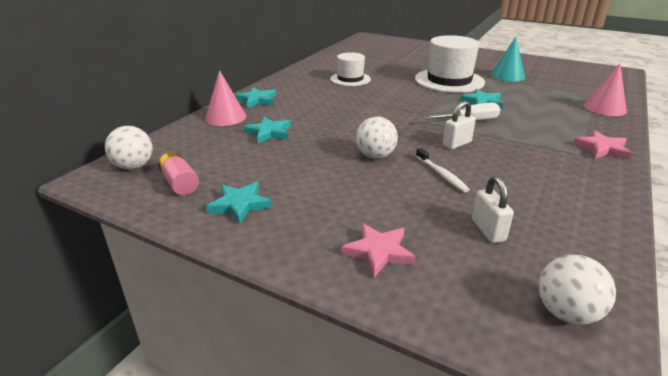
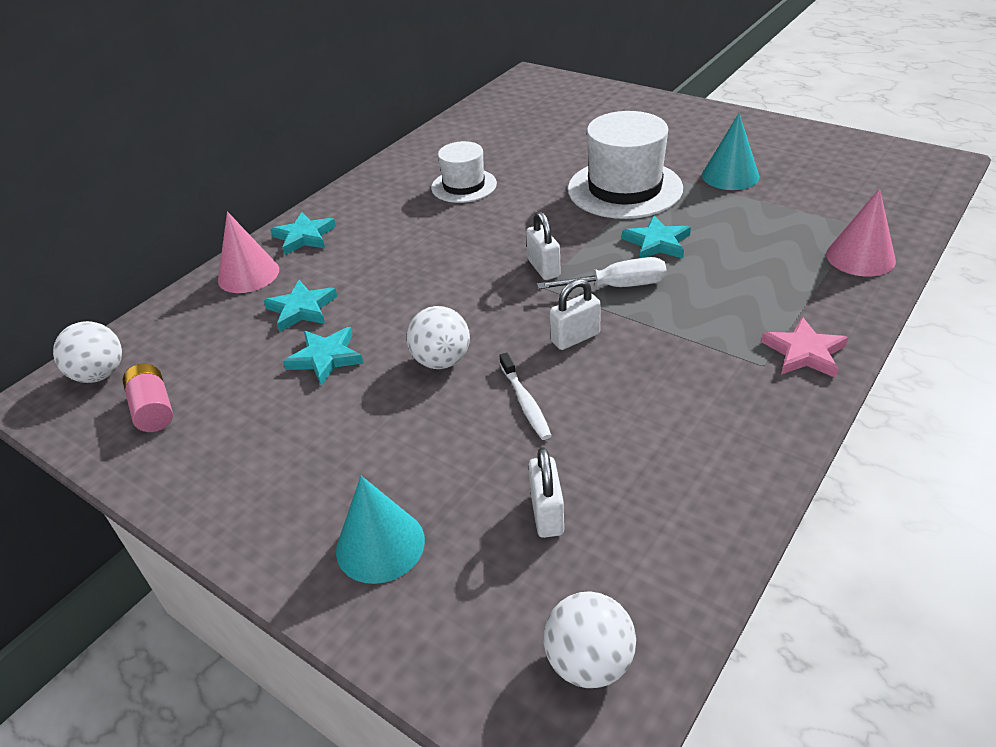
camera: 10 degrees right, 10 degrees up
turquoise star [206,182,272,224] -> turquoise star moved to [283,327,363,386]
pink star [341,223,415,277] -> turquoise cone [336,476,425,584]
none -> white padlock [526,211,561,280]

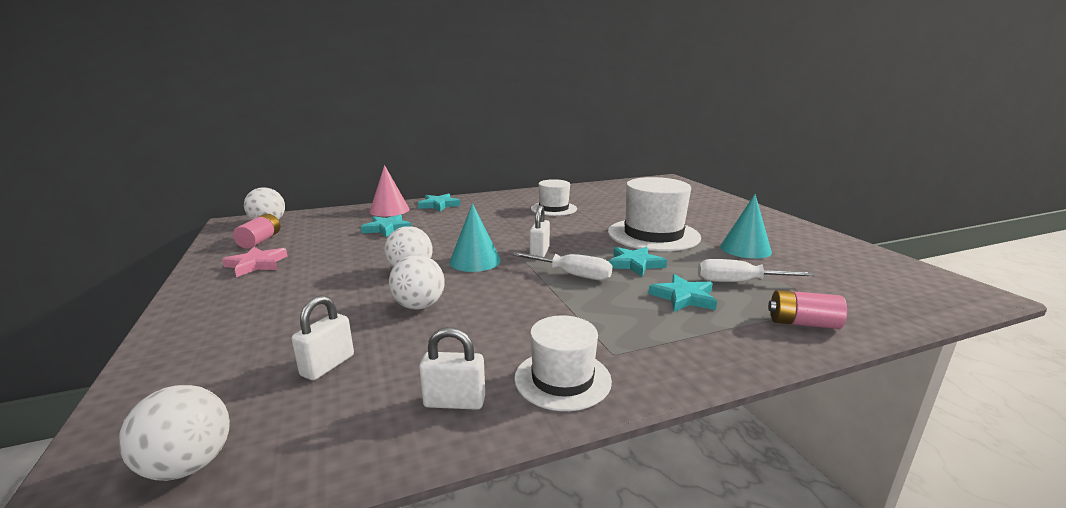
camera: 30 degrees right, 20 degrees down
turquoise star [283,327,363,386] -> turquoise star moved to [648,274,717,312]
turquoise cone [336,476,425,584] -> turquoise cone moved to [449,203,501,272]
white toothbrush [499,353,552,440] -> white ball [389,255,445,309]
white padlock [550,279,601,350] -> white padlock moved to [419,327,485,410]
pink star [761,317,848,378] -> pink star moved to [222,247,287,277]
pink cone [826,188,896,276] -> pink battery [768,290,847,329]
none -> white hat [514,315,612,411]
none -> white screwdriver [698,259,815,282]

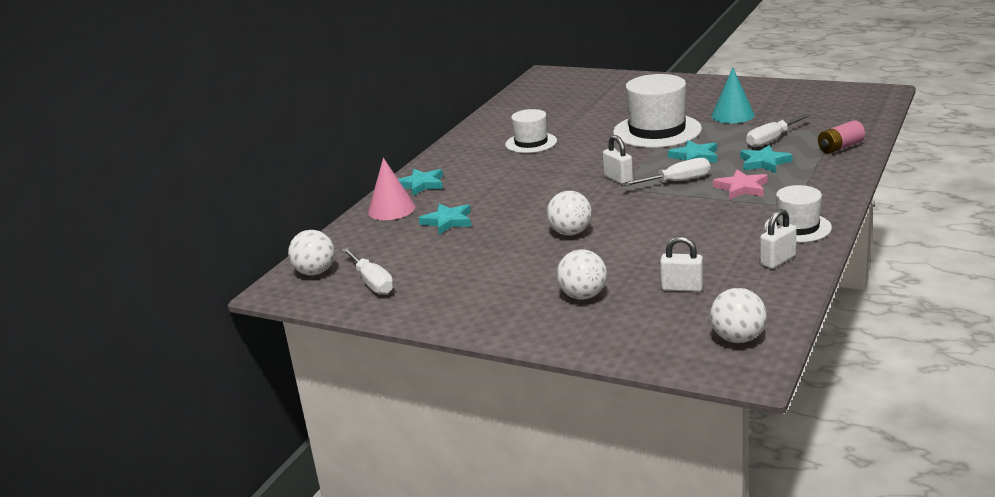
camera: 40 degrees left, 5 degrees up
pink star [222,247,287,277] -> pink star moved to [713,170,768,200]
pink battery [233,214,280,249] -> white screwdriver [342,248,394,295]
white padlock [291,295,354,380] -> white padlock turned 60 degrees counterclockwise [660,236,703,292]
white ball [389,255,445,309] -> white ball moved to [557,249,607,300]
turquoise cone [449,203,501,272] -> none

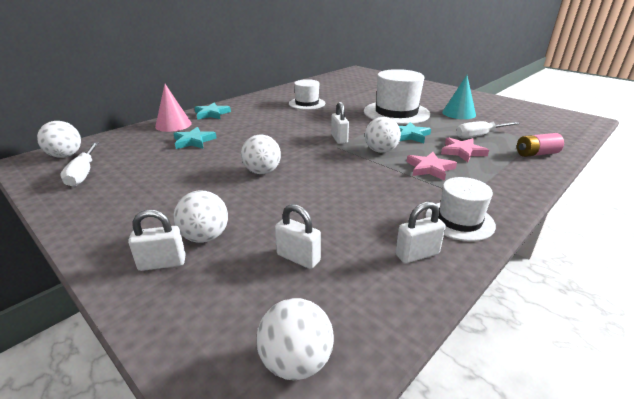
camera: 15 degrees right, 5 degrees up
white screwdriver [621,158,710,186] -> white ball [365,117,401,153]
turquoise star [740,145,793,173] -> pink star [441,137,489,162]
none -> white padlock [128,210,186,271]

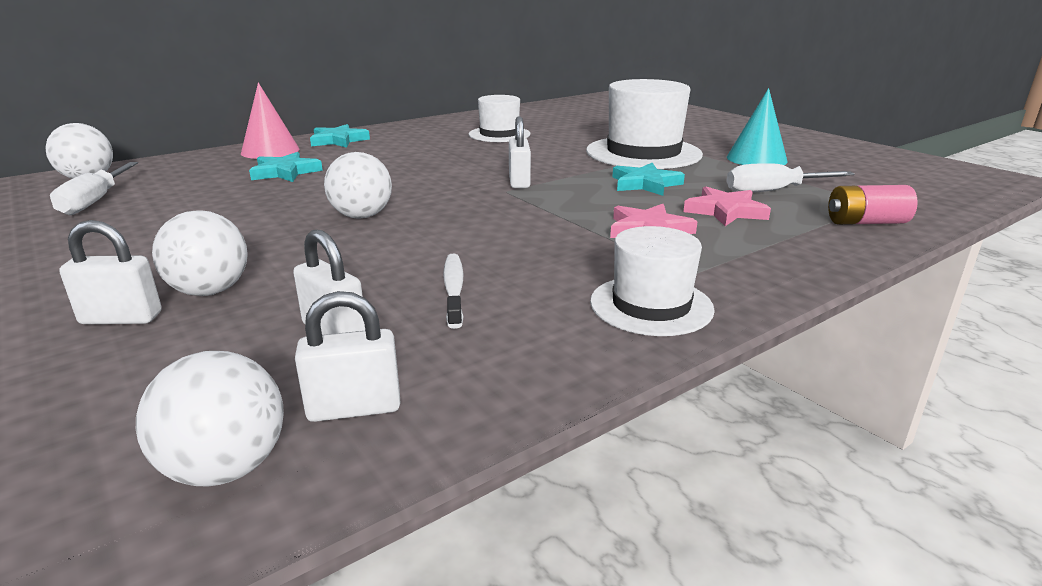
camera: 10 degrees right, 5 degrees down
white ball [365,117,401,153] -> none
white padlock [396,202,446,263] -> white padlock moved to [295,291,400,422]
none -> white toothbrush [443,254,464,329]

